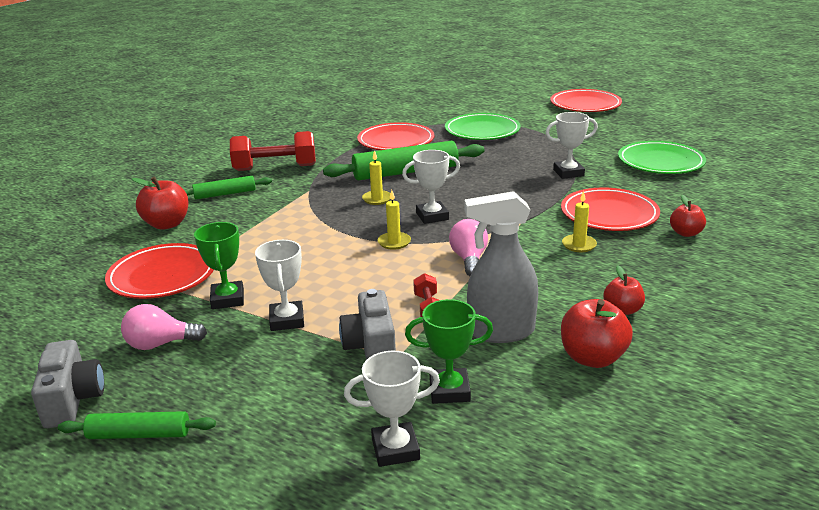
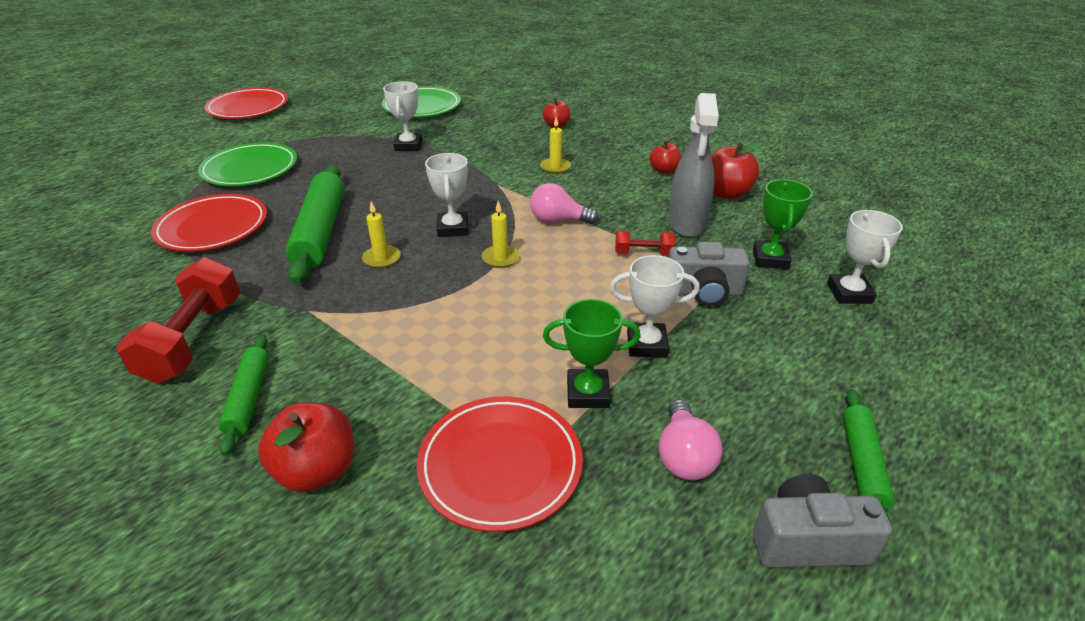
camera: 80 degrees left, 10 degrees up
red plate [561,188,660,231] -> none

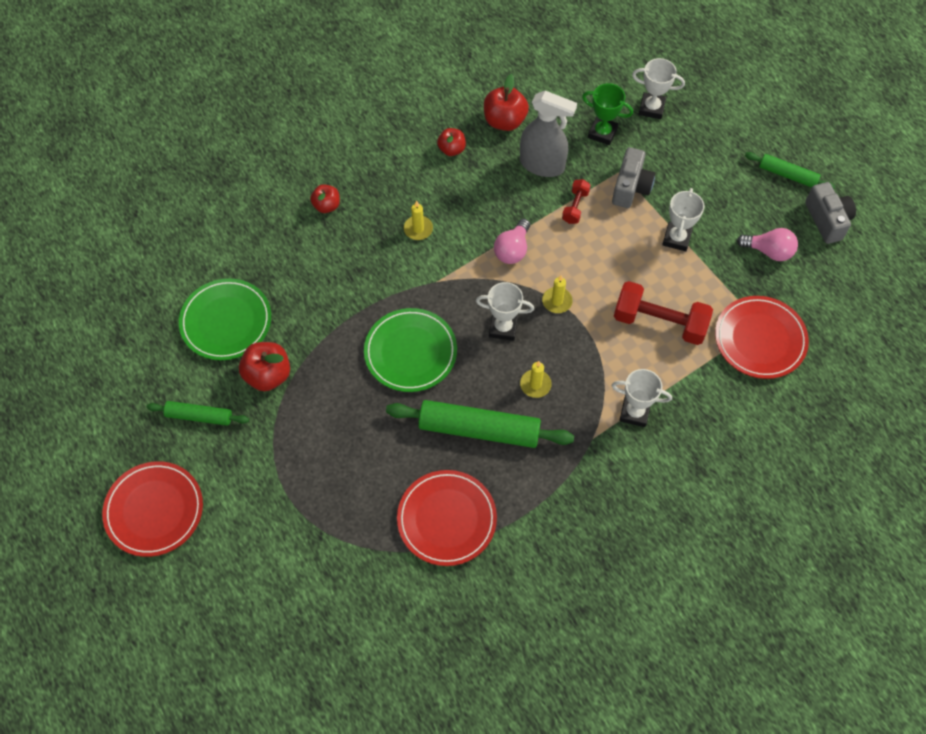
camera: 75 degrees left, 25 degrees up
red dumbbell [116,257,240,384] -> red dumbbell moved to [614,281,713,345]
green plate [198,142,297,186] -> green plate moved to [364,308,457,392]
green rolling pin [219,334,269,456] -> green rolling pin moved to [147,401,249,426]
red apple [258,402,354,493] -> red apple moved to [239,342,290,391]
white trophy [383,81,422,151] -> white trophy moved to [611,369,672,427]
green trophy [543,299,641,408] -> none
grey camera [753,474,893,568] -> grey camera turned 150 degrees clockwise [805,182,856,244]

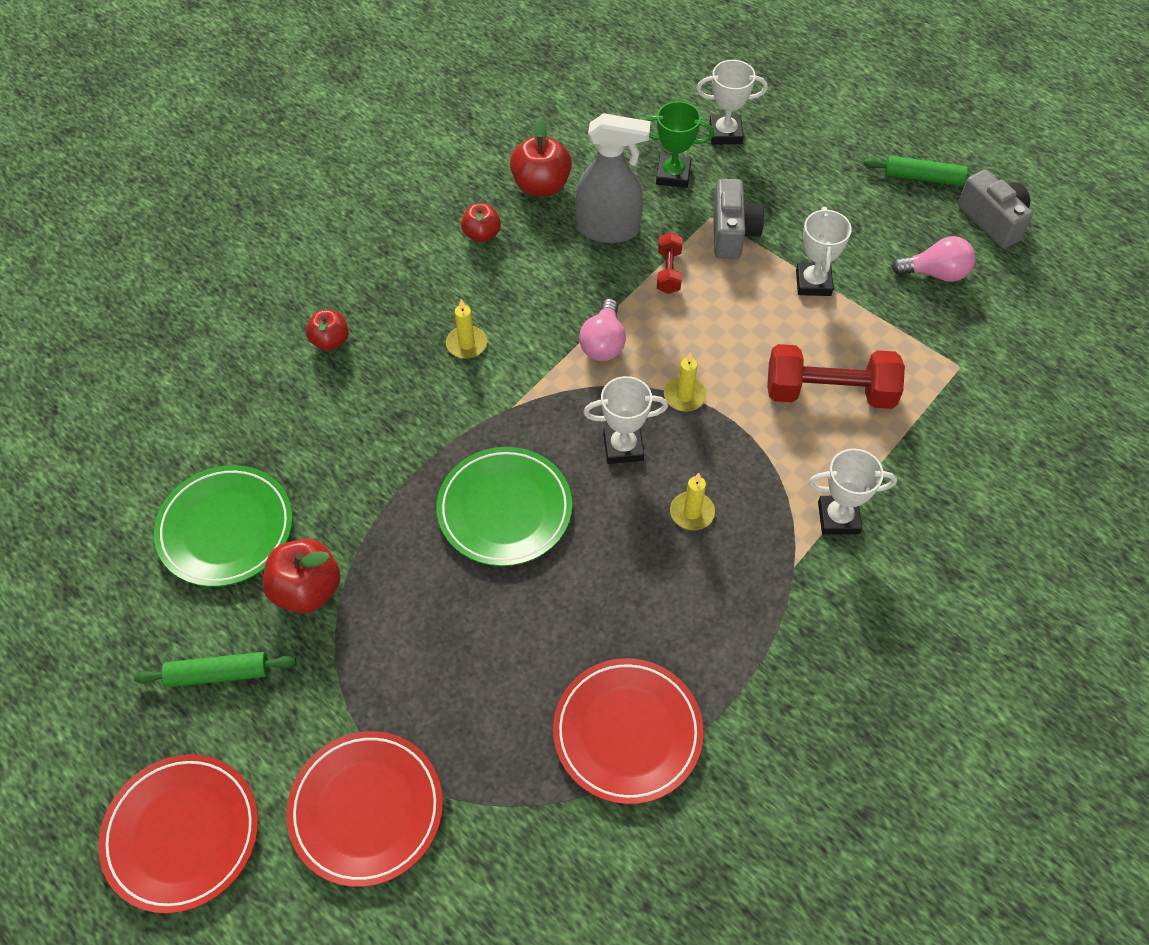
camera: 15 degrees left, 5 degrees down
green rolling pin [386,400,574,448] -> none
red plate [715,296,809,379] -> red plate moved to [286,731,443,887]

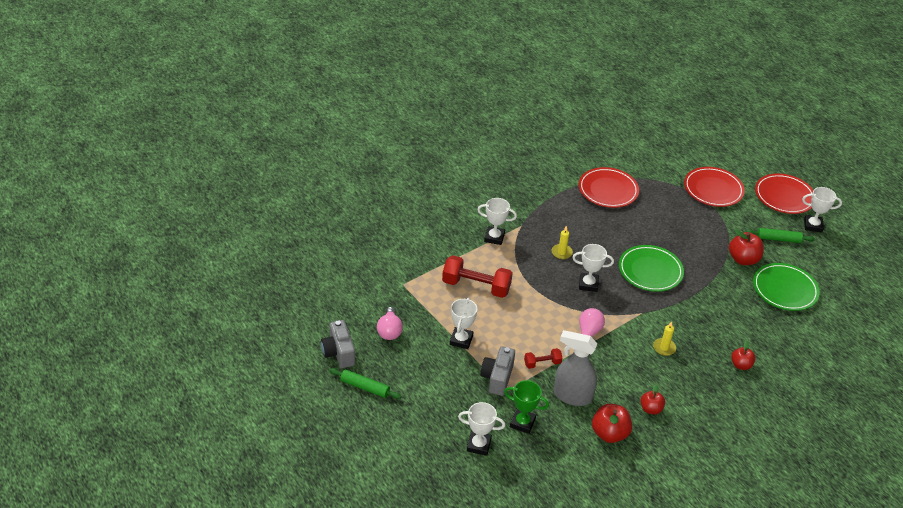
camera: 170 degrees left, 15 degrees down
red dumbbell [657,232,683,294] -> red dumbbell turned 60 degrees clockwise [524,348,562,369]
yellow candle [664,352,706,411] -> none
pink light bulb [891,236,975,282] -> pink light bulb turned 105 degrees counterclockwise [377,307,403,340]
none -> white trophy [802,187,842,233]

